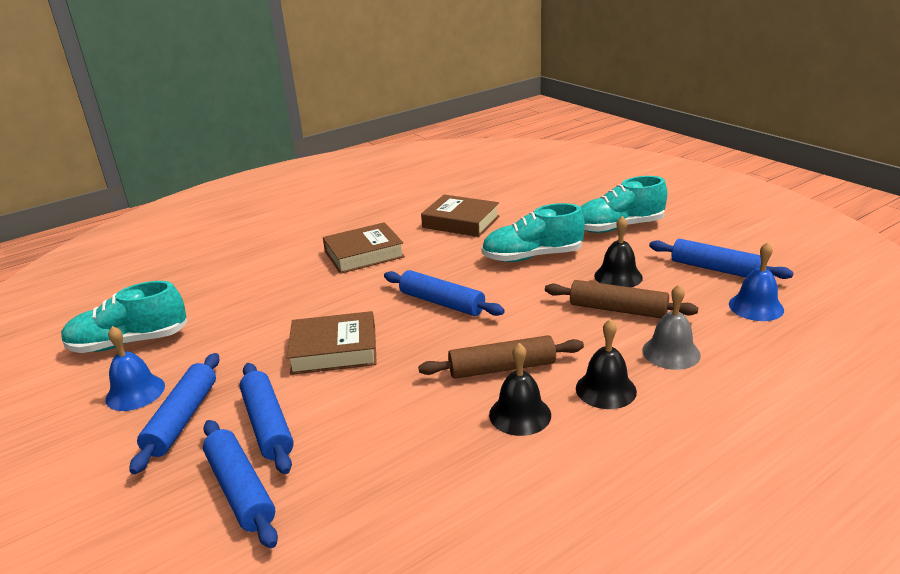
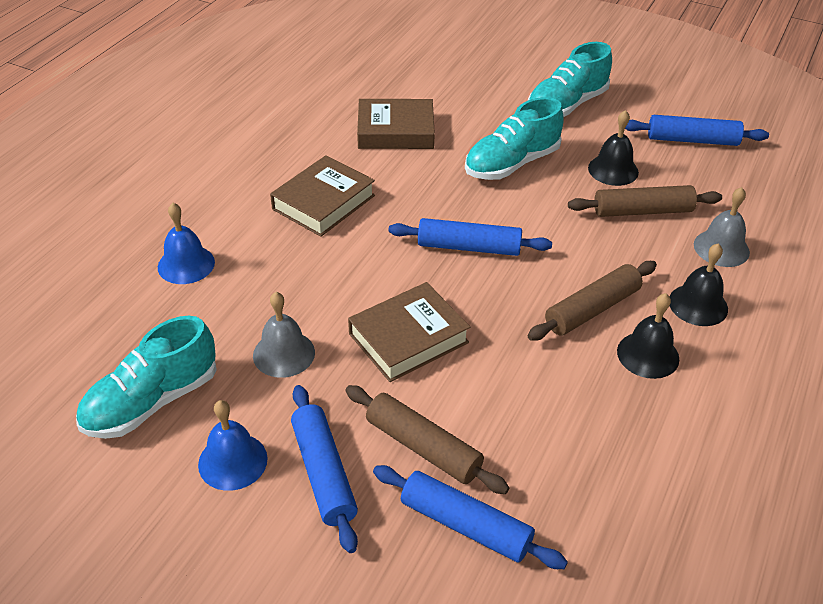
camera: 30 degrees left, 15 degrees up
blue rolling pin [240,363,294,474] -> brown rolling pin [345,385,509,494]
blue bell [729,242,784,321] -> blue bell moved to [158,203,215,284]
none -> grey bell [253,292,315,378]

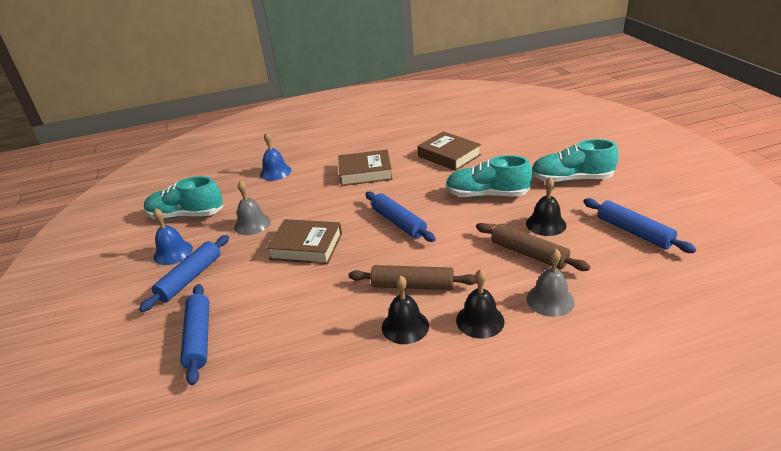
camera: 50 degrees right, 10 degrees down
brown rolling pin [345,385,509,494] -> none

